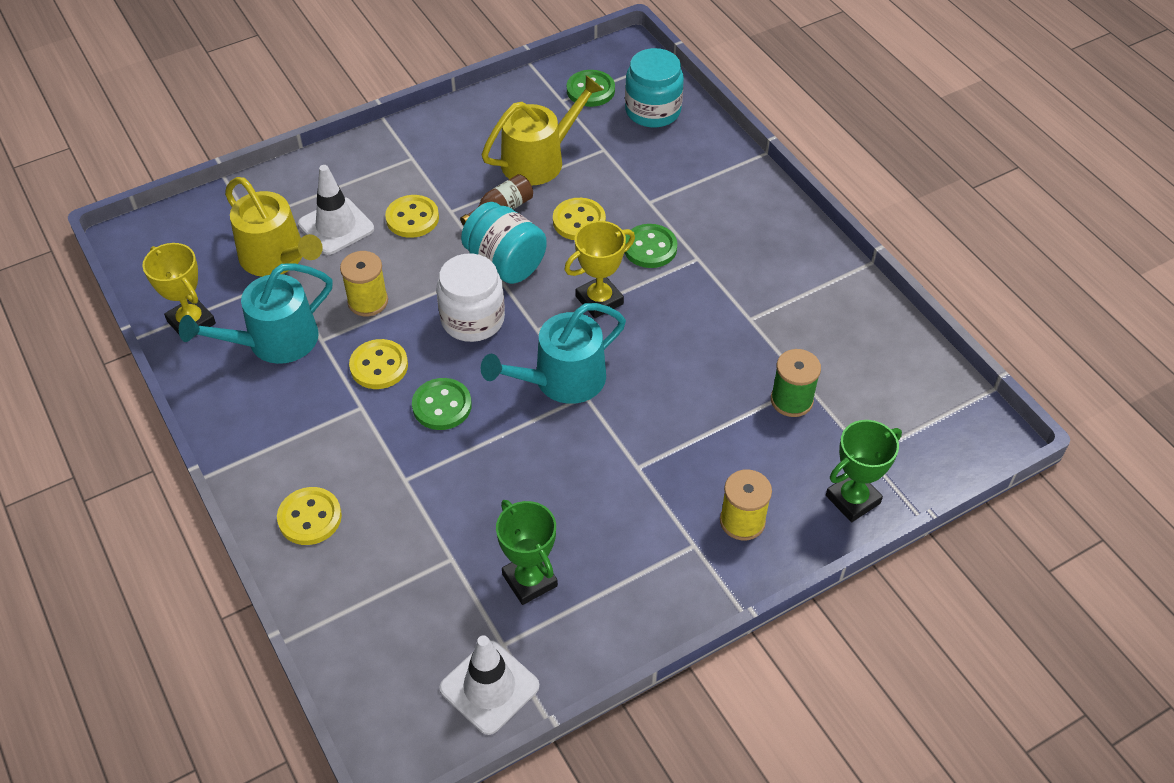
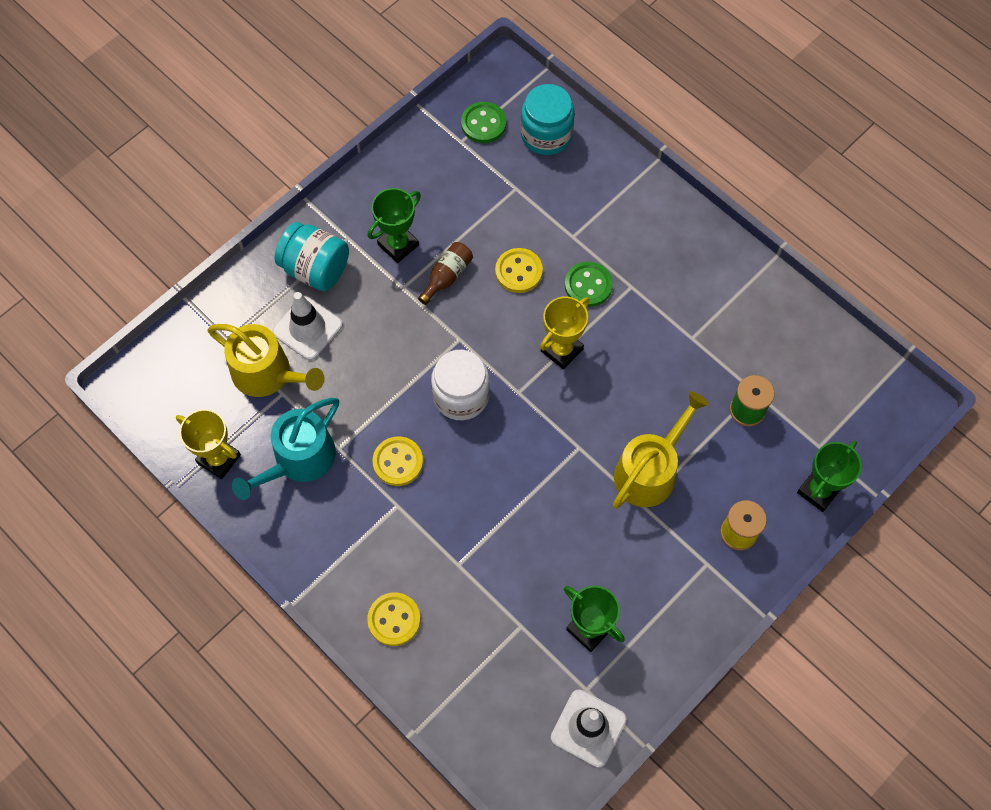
camera: 15 degrees left, 15 degrees up
yellow spool [340,251,388,316] -> none
yellow button [385,195,439,238] -> none
green button [412,378,472,430] -> none
turquoise jar [461,202,547,284] -> turquoise jar moved to [275,222,349,291]
turquoise watering can [481,303,626,404] -> none
yellow watering can [482,75,604,185] -> yellow watering can moved to [613,391,709,509]
none -> green trophy [367,188,421,263]

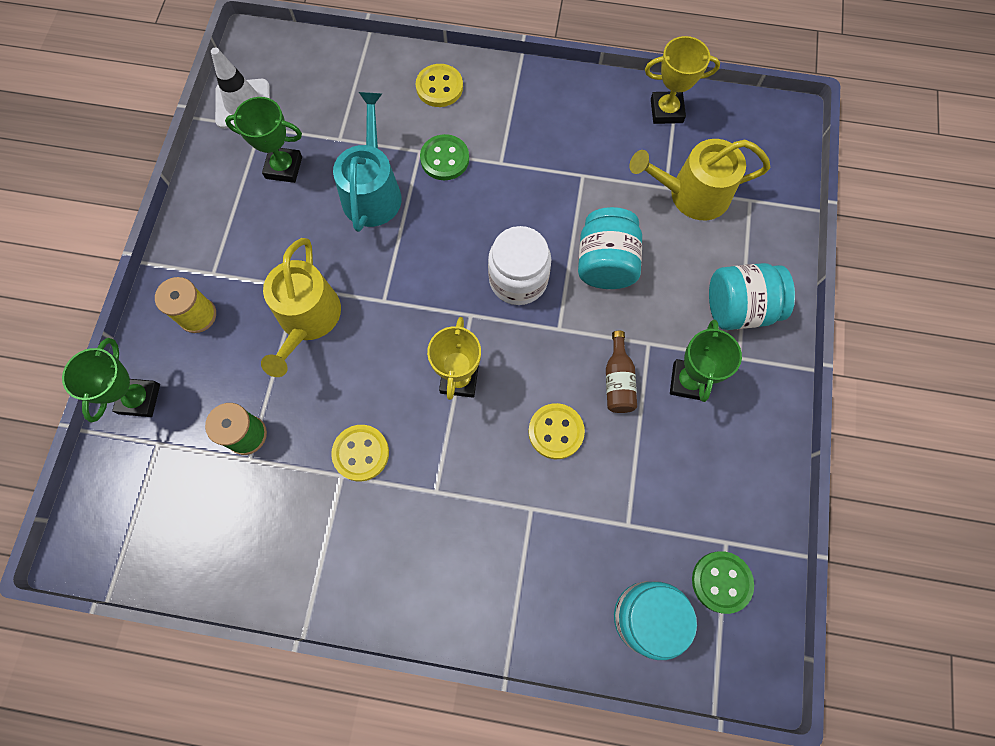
camera: 145 degrees right, 5 degrees up
turquoise watering can [232,398,339,500] -> turquoise watering can moved to [333,92,402,232]
white traffic cone [272,292,343,360] -> none
yellow button [373,436,423,486] -> yellow button moved to [331,425,389,481]
green button [565,262,613,307] -> green button moved to [420,134,469,180]
none -> turquoise jar [578,207,642,289]

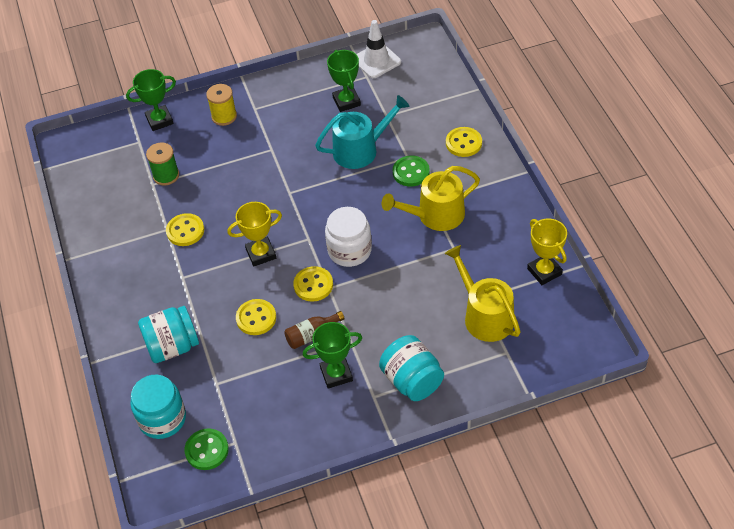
camera: 65 degrees right, 20 degrees down
yellow watering can [261,238,341,377] -> yellow watering can moved to [382,166,480,231]
turquoise jar [578,207,642,289] -> turquoise jar moved to [138,306,199,363]
none -> yellow button [293,266,333,302]

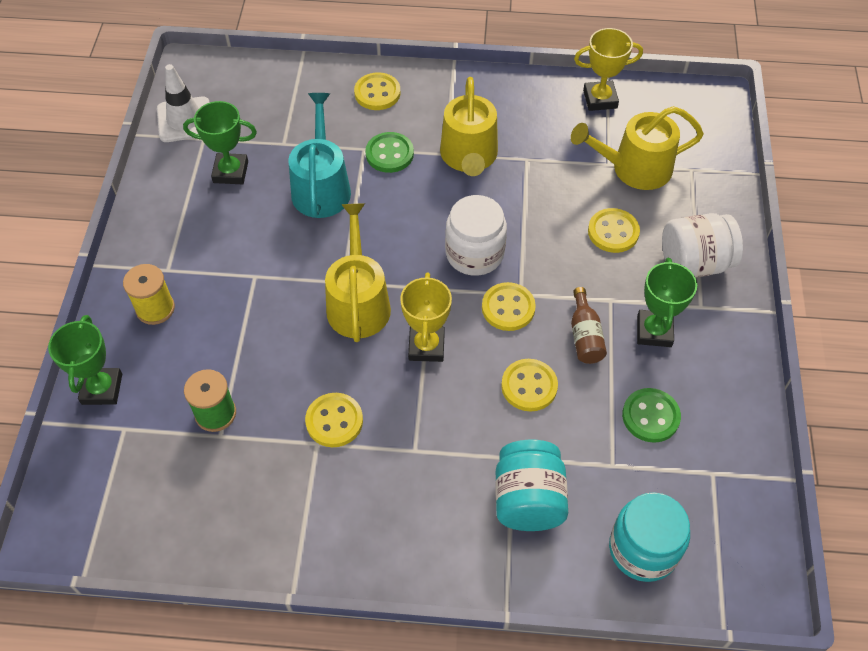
camera: 70 degrees left, 5 degrees up
green button [184,429,229,470] -> green button moved to [622,388,681,443]
turquoise jar [379,335,444,401] -> white jar [662,213,743,278]
none -> yellow watering can [325,203,391,342]
none -> yellow button [588,208,640,253]

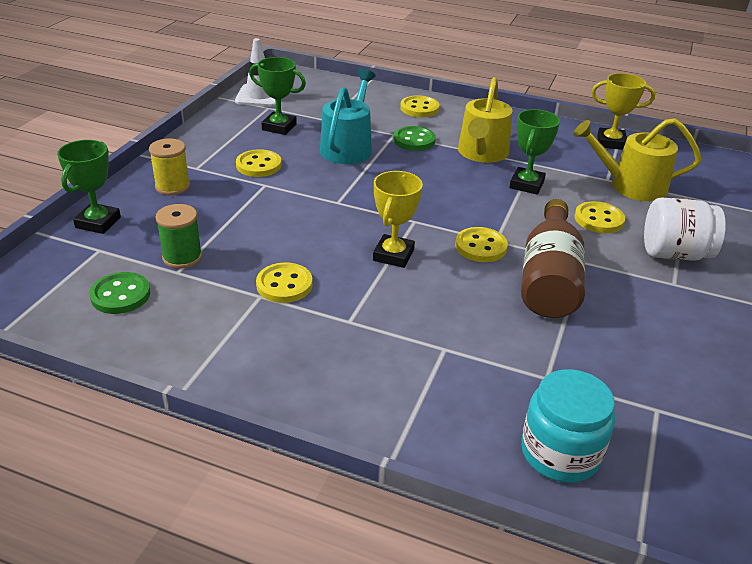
camera: 15 degrees right, 20 degrees down
yellow watering can [325,203,391,342] -> none
white jar [445,195,507,276] -> none
turquoise jar [495,440,568,531] -> none
yellow button [501,359,558,411] -> yellow button moved to [236,149,281,177]
brown bottle [571,287,607,364] -> brown bottle [521,199,585,318], size x2.00
green button [622,388,681,443] -> green button moved to [89,272,150,314]
green trophy [637,258,697,347] -> green trophy moved to [510,109,560,195]

